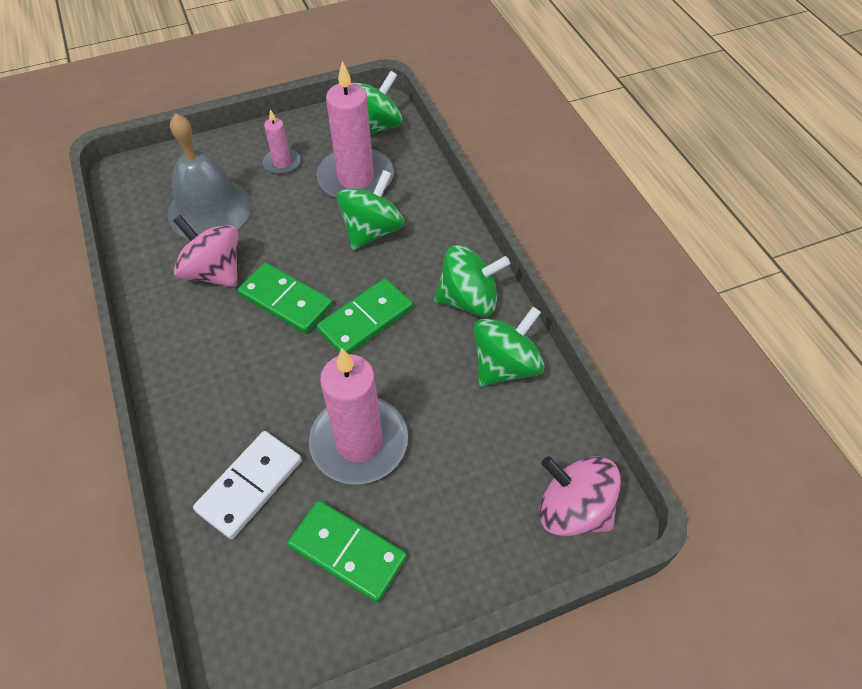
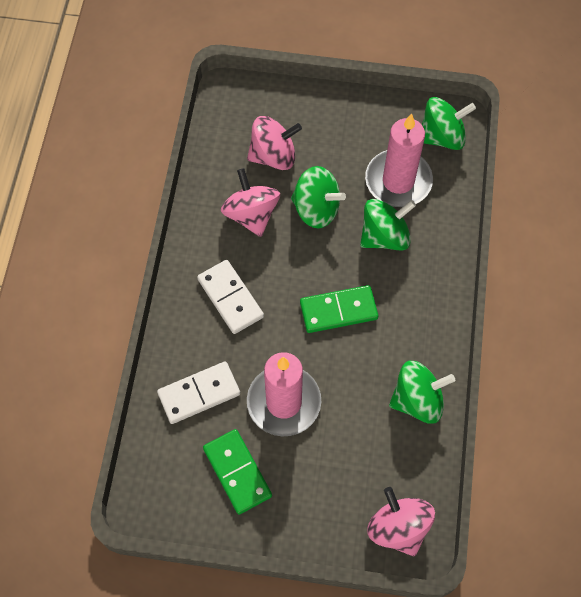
camera: 30 degrees right, 10 degrees up
grey bell [167,113,252,239] -> pink spinning top [247,116,302,170]
green domino [238,263,333,334] -> none
pink candle [263,109,301,175] -> none
green spinning top [434,245,510,317] -> green spinning top moved to [291,166,346,228]
none -> white domino [197,260,264,334]

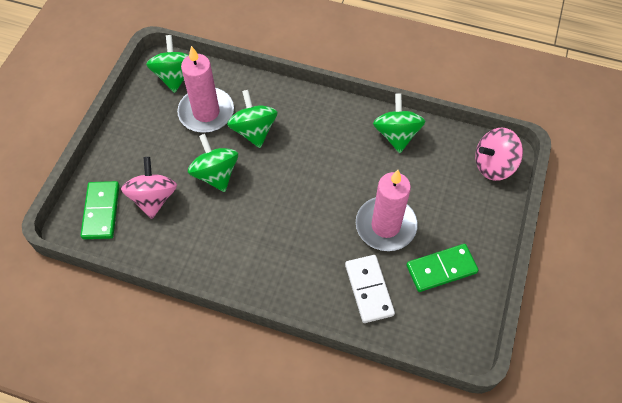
camera: 80 degrees left, 5 degrees down
white domino [197,260,264,334] -> none
pink spinning top [221,168,280,237] -> none
green spinning top [291,166,346,228] -> green spinning top turned 60 degrees counterclockwise [188,134,238,192]
green domino [300,285,378,333] -> green domino moved to [81,181,119,239]

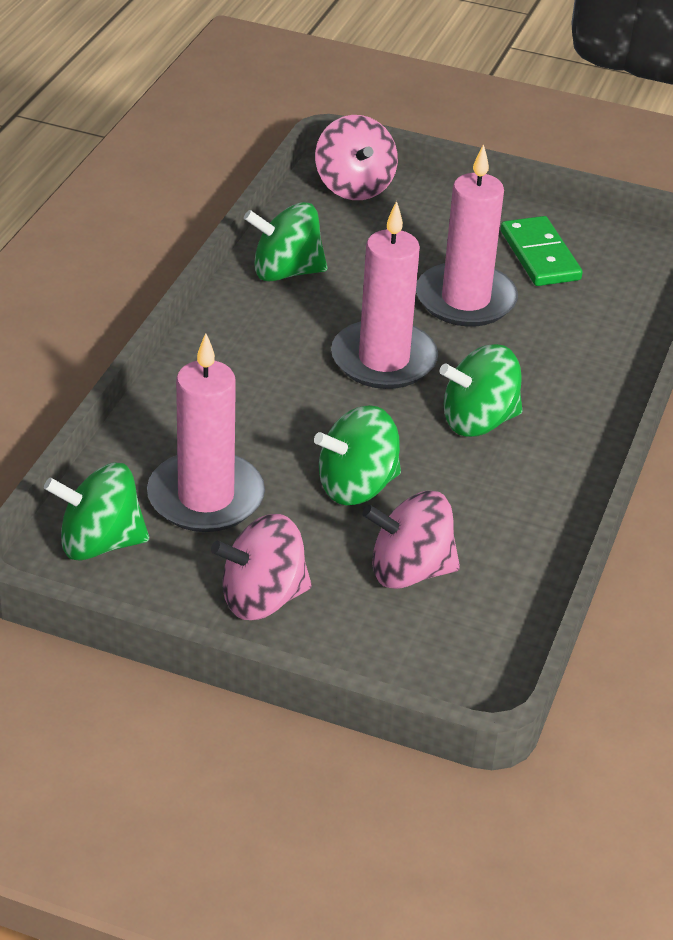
camera: 90 degrees left, 20 degrees down
green domino [81,181,119,239] -> none
green spinning top [227,90,277,148] -> green spinning top moved to [439,344,522,437]
white domino [345,255,395,323] -> none
none -> pink spinning top [211,514,312,620]
none -> pink candle [331,201,438,389]

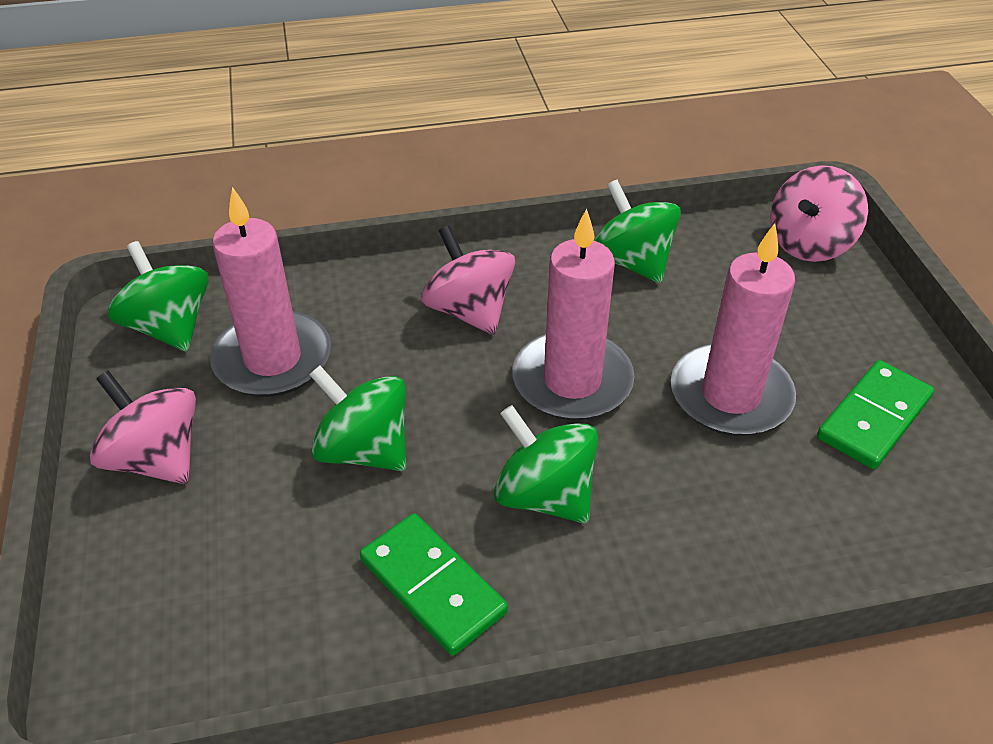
camera: 60 degrees right, 5 degrees up
pink spinning top [362,491,460,589] -> pink spinning top moved to [421,225,515,335]
none -> green domino [360,513,508,656]

